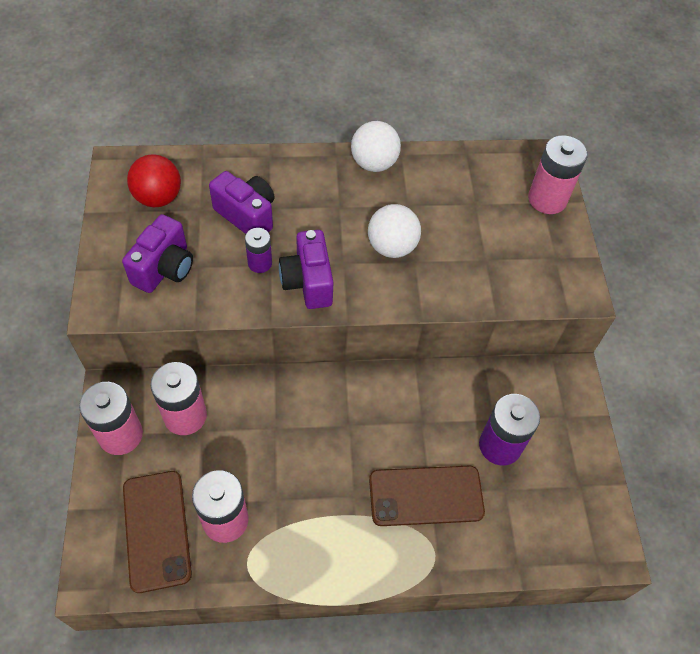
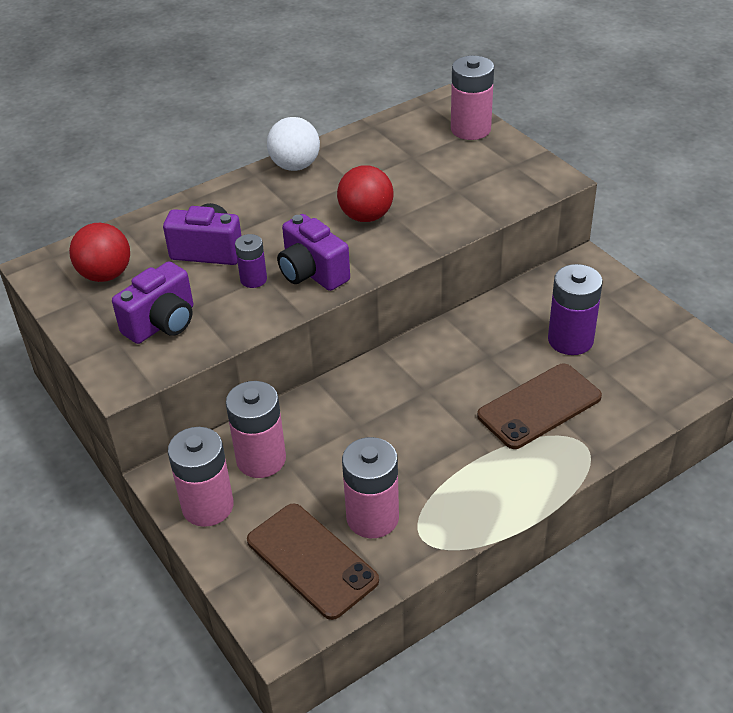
camera: 25 degrees left, 15 degrees down
purple camera [122,214,193,293] -> purple camera turned 45 degrees clockwise [112,261,193,344]
white ball [368,204,421,258] -> red ball [337,165,394,222]

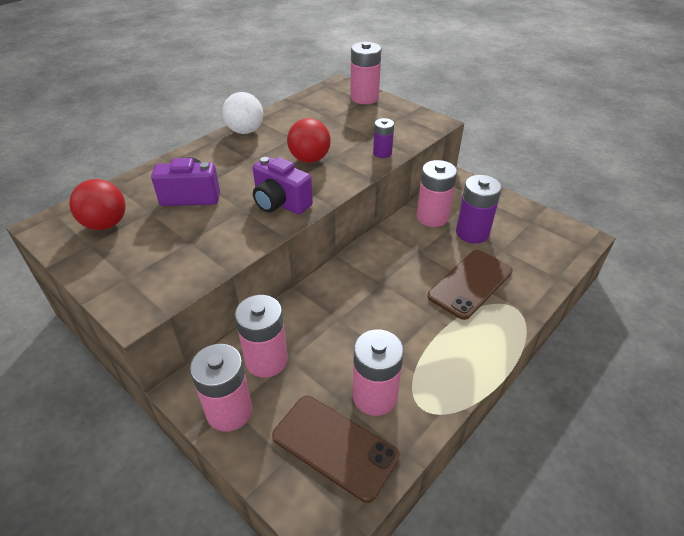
camera: 15 degrees left, 0 degrees up
purple camera [112,261,193,344] -> none
purple battery [235,234,267,288] -> purple battery moved to [373,118,394,158]
none -> pink battery [416,160,457,227]

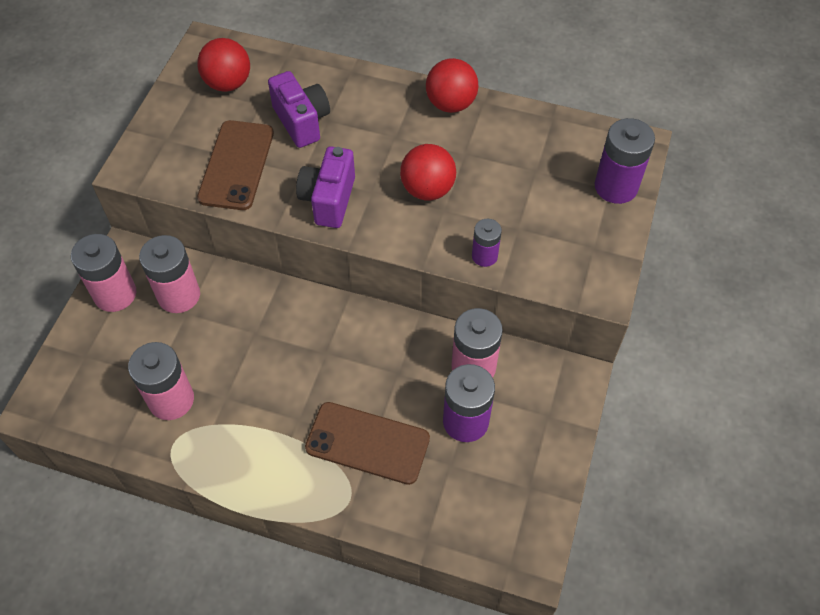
camera: 65 degrees right, 15 degrees up
white ball [222,92,263,134] -> red ball [426,58,478,113]
brown phone [272,396,400,503] -> brown phone moved to [197,120,274,210]
pink battery [350,42,381,104] -> purple battery [594,118,655,204]

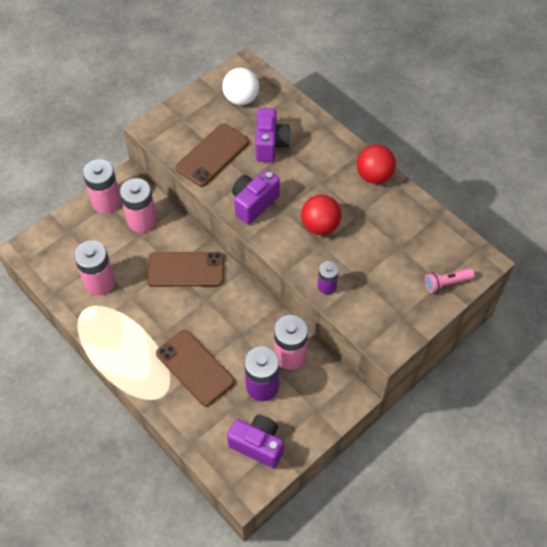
camera: 30 degrees right, 0 degrees up
red ball [197,38,250,92] -> white ball [223,68,259,105]
purple battery [594,118,655,204] -> pink flashlight [425,268,475,293]
none -> brown phone [147,252,224,287]
none -> purple camera [227,415,284,468]

